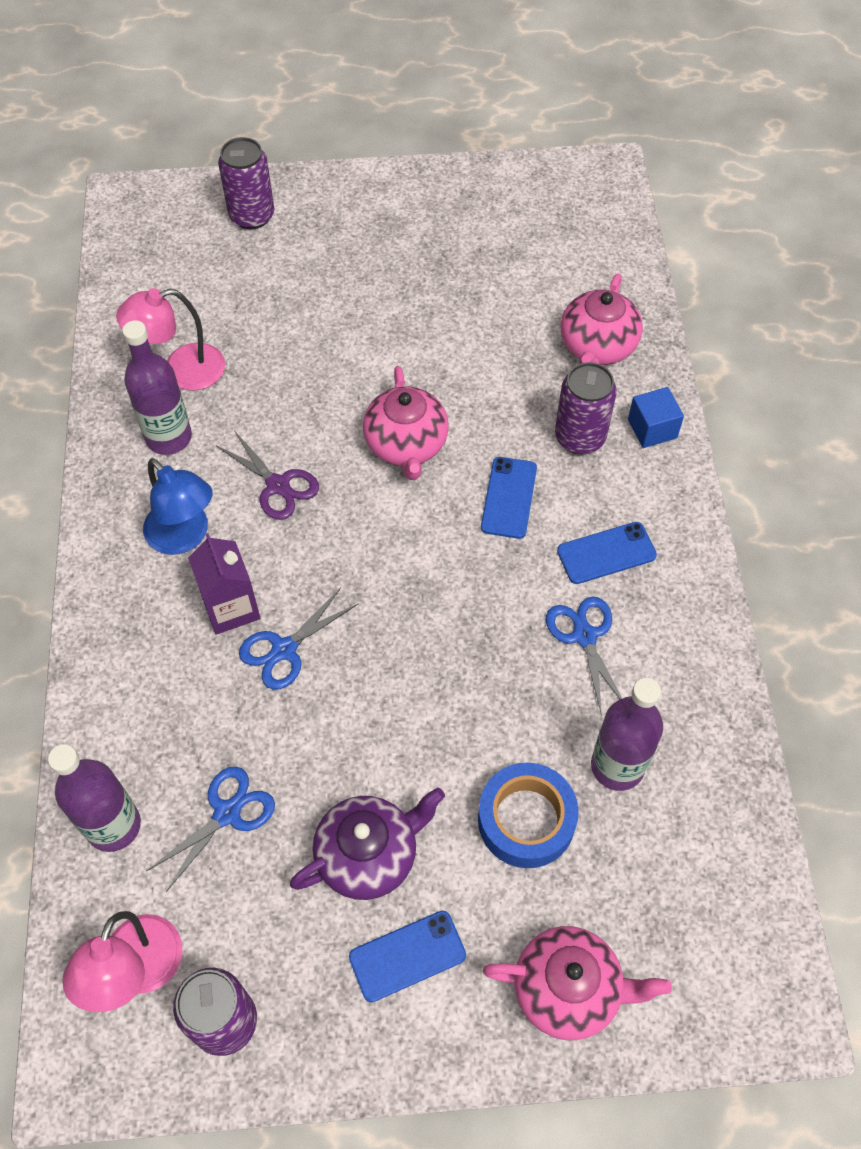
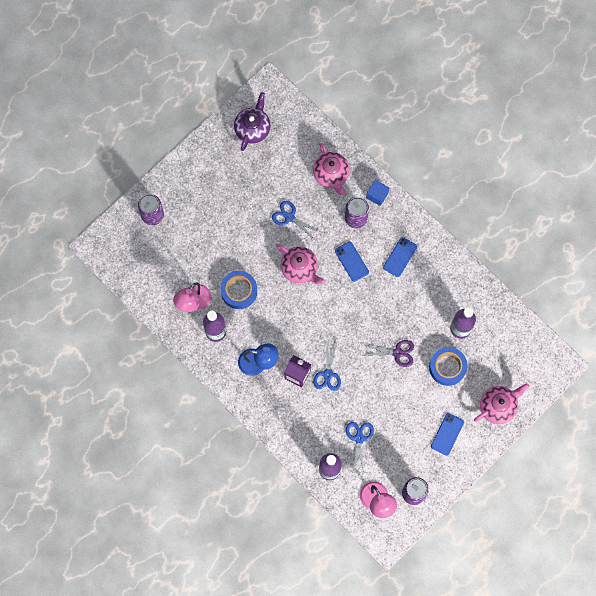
camera: 40 degrees left, 15 degrees up
purple scissors [215,430,319,520] -> purple scissors moved to [362,340,414,367]
purple teapot [290,787,445,900] -> purple teapot moved to [234,92,271,151]
blue scissors [546,596,622,716] -> blue scissors moved to [272,201,321,240]
none -> blue tape [220,271,257,309]

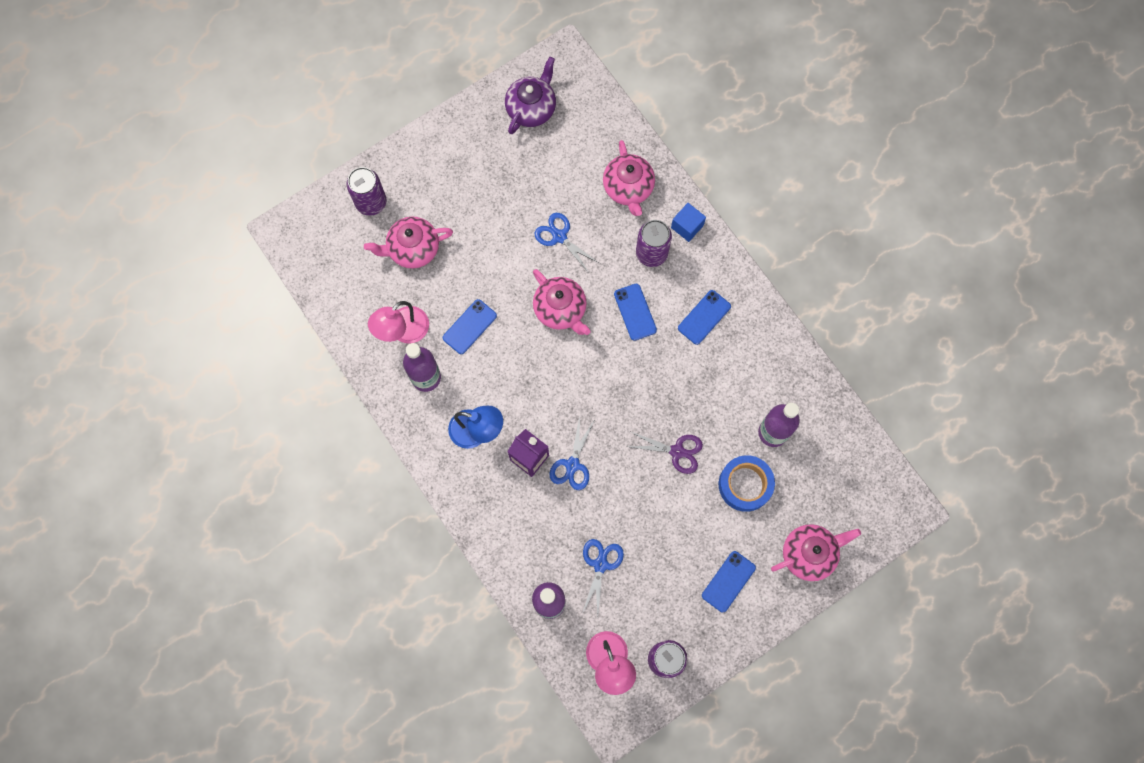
camera: 10 degrees right, 0 degrees up
blue tape [220,271,257,309] -> blue phone [443,299,497,354]
none -> pink teapot [364,217,453,269]

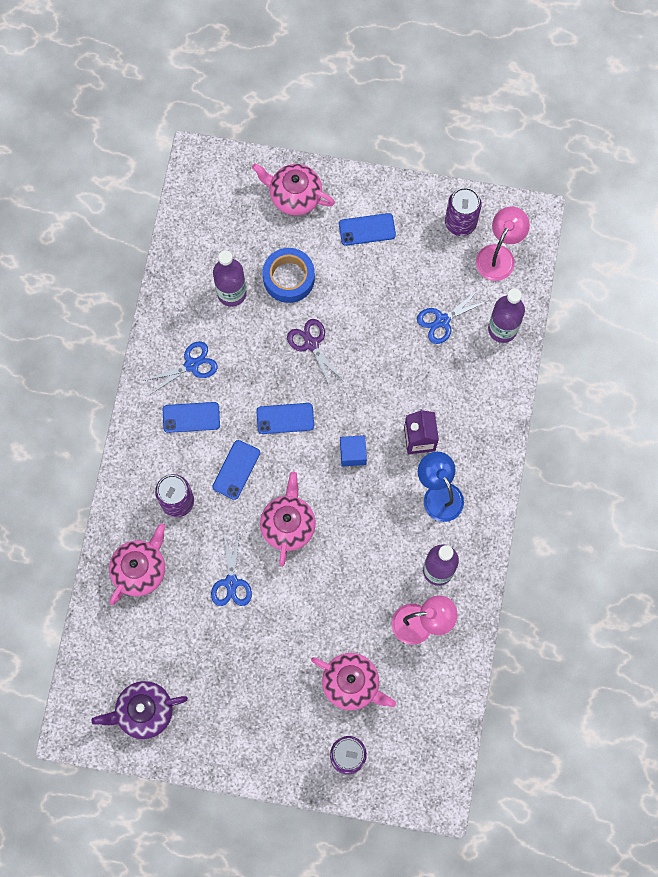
camera: 135 degrees left, 0 degrees up
blue phone [443,299,497,354] -> blue phone moved to [257,403,314,434]
blue scissors [550,416,595,490] -> blue scissors moved to [144,341,218,395]
blue cube [671,203,706,242] -> blue cube moved to [340,435,367,467]

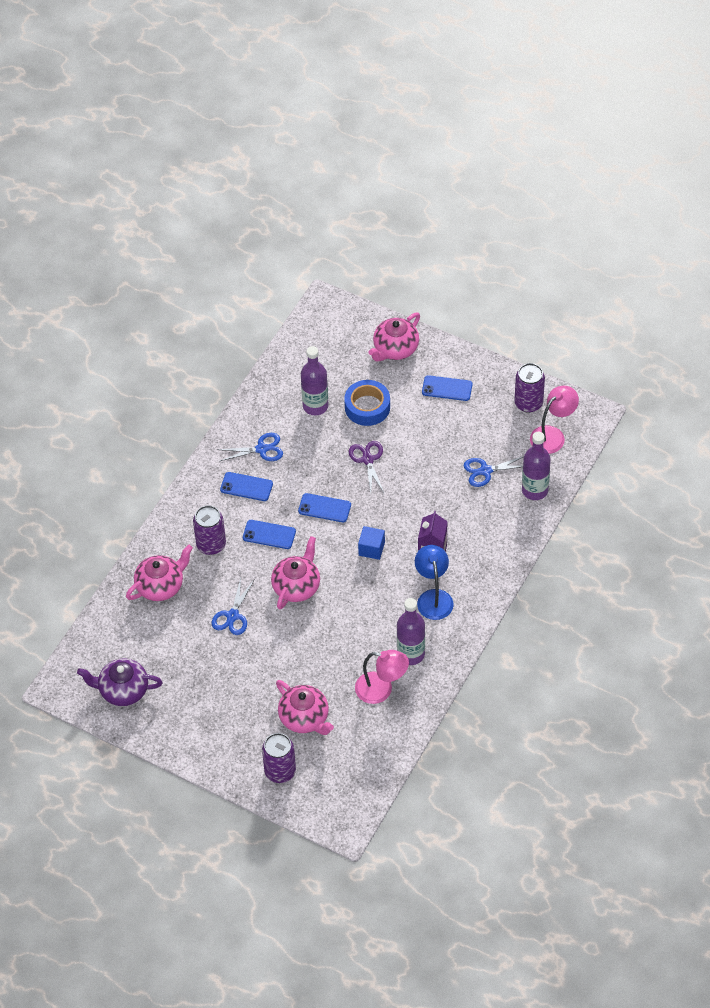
camera: 20 degrees right, 20 degrees down
blue phone [212,440,260,500] -> blue phone turned 60 degrees clockwise [243,520,296,549]
pink teapot [252,163,335,216] -> pink teapot turned 90 degrees counterclockwise [368,313,420,361]

